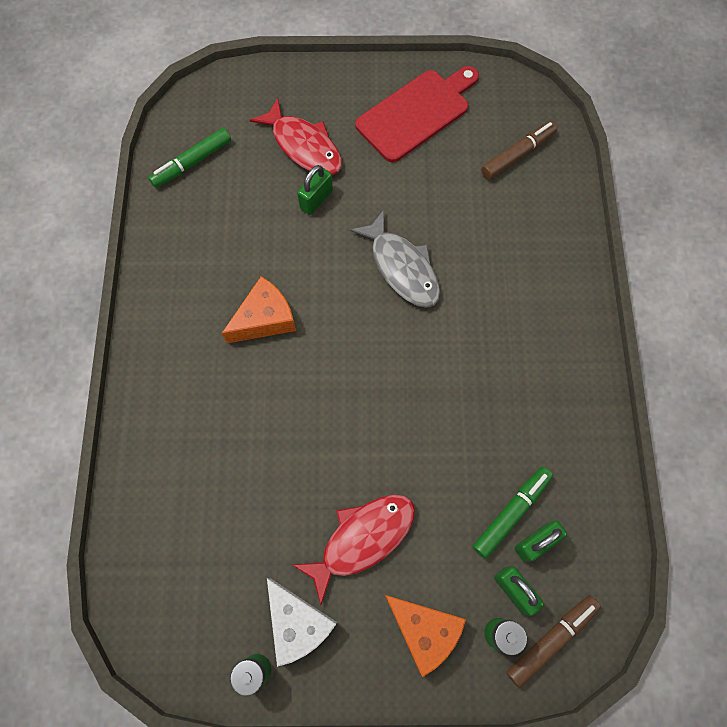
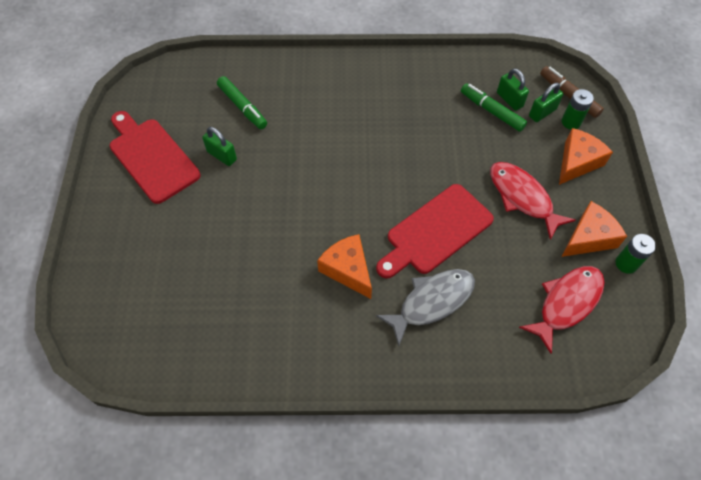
camera: 90 degrees left, 10 degrees down
green marker [148,128,231,188] -> green marker moved to [217,76,267,129]
red fish [250,98,342,175] -> red fish moved to [519,266,605,354]
white cheese [267,578,337,667] -> orange cheese [561,201,627,257]
green padlock [297,165,333,215] -> green padlock moved to [202,127,237,166]
grey fish [350,210,440,308] -> grey fish moved to [376,269,475,346]
brown marker [481,121,557,180] -> none
none -> red cutting board [376,184,494,278]

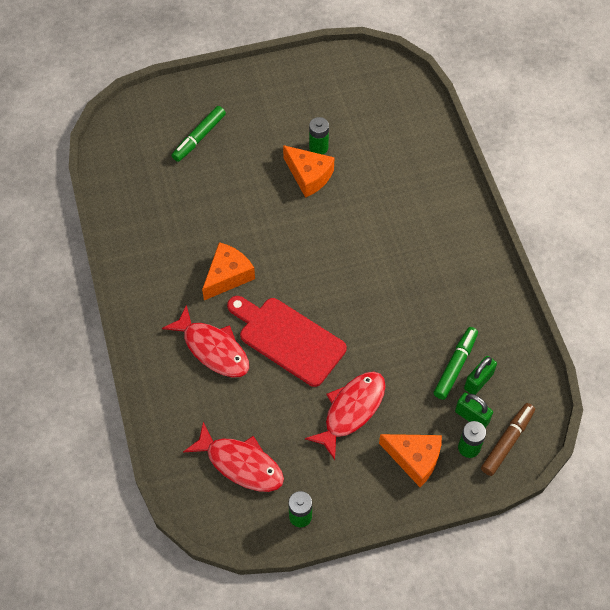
camera: 75 degrees right, 0 degrees up
red cutting board [110,111,200,204] -> none
green padlock [202,127,237,166] -> green battery [309,117,329,155]
green marker [217,76,267,129] -> green marker moved to [172,106,226,162]
grey fish [376,269,475,346] -> red fish [162,305,249,378]
orange cheese [561,201,627,257] -> orange cheese moved to [283,145,335,198]

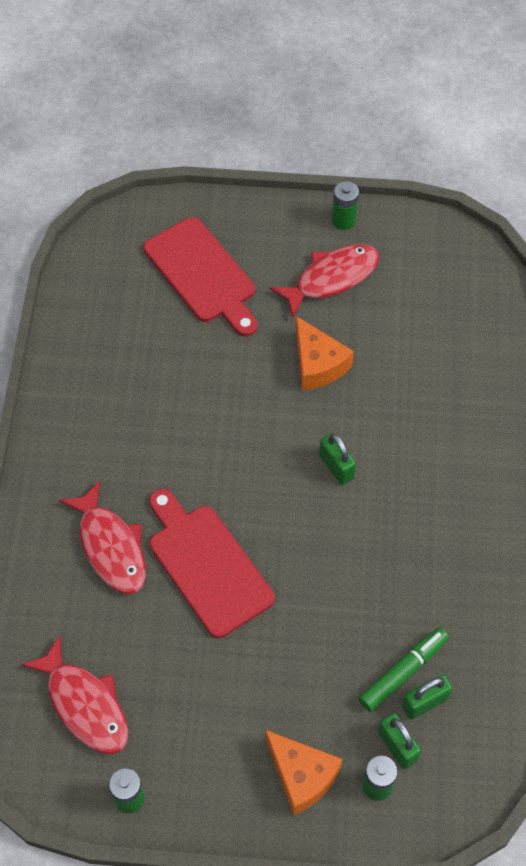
camera: 20 degrees right, 0 degrees up
green marker [172,106,226,162] -> red cutting board [143,217,258,336]
orange cheese [202,242,255,300] -> none
red fish [305,372,386,460] -> red fish moved to [270,244,380,317]
green battery [309,117,329,155] -> green battery moved to [332,181,359,230]
brown marker [481,403,535,476] -> none
none -> green padlock [319,433,356,485]

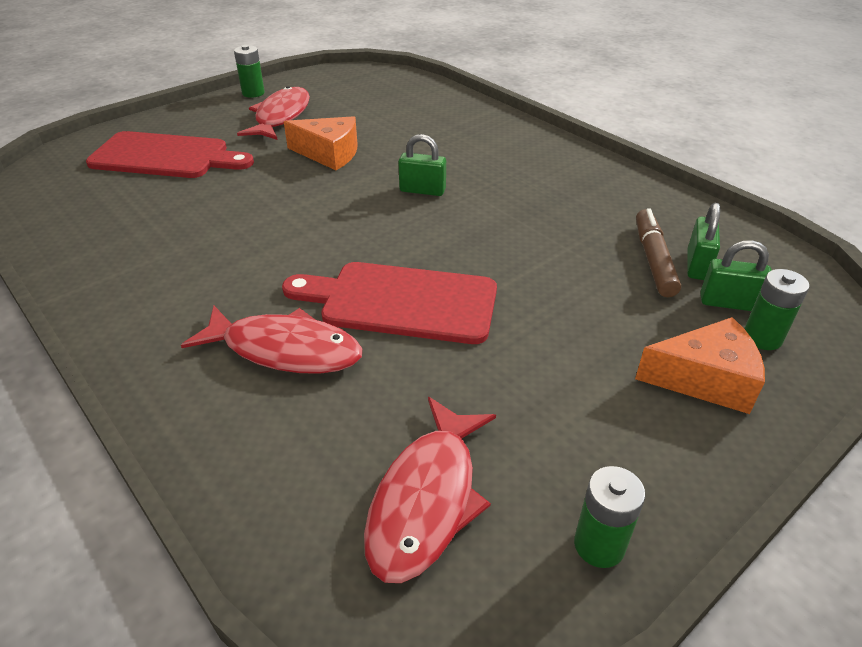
camera: 45 degrees left, 20 degrees down
red fish [21,636,129,754] -> red fish turned 105 degrees clockwise [364,397,496,583]
green marker [359,627,449,712] -> brown marker [636,208,681,297]

